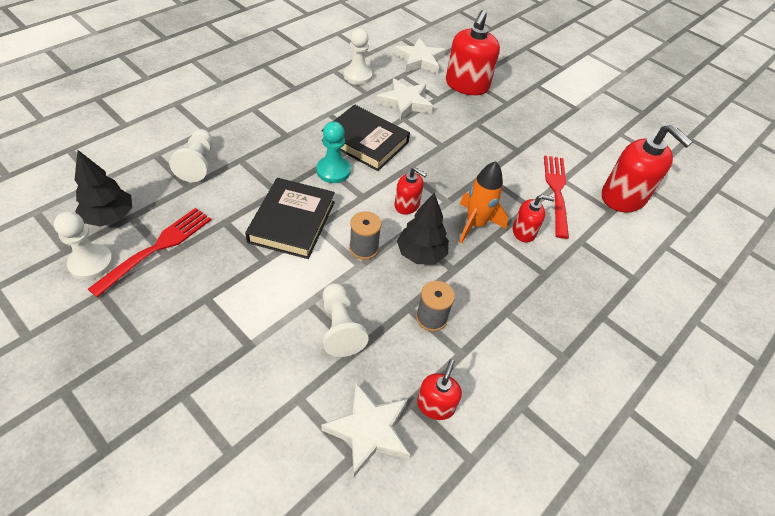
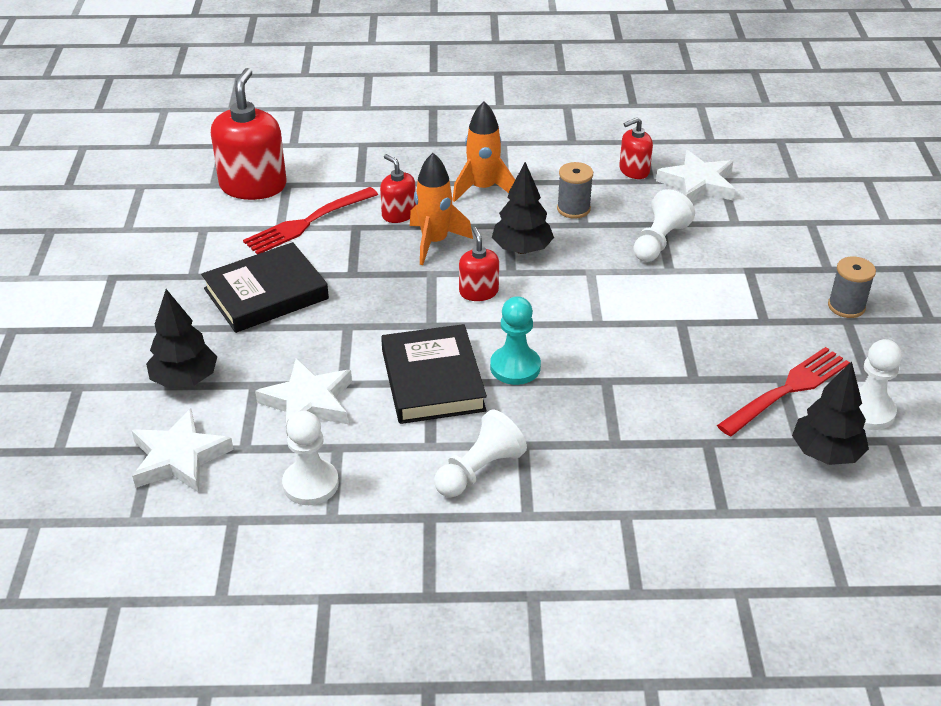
camera: 130 degrees left, 10 degrees down
red fork [88,208,211,298] -> red fork turned 150 degrees clockwise [717,347,850,436]
white pawn [169,129,212,182] -> white pawn moved to [434,410,527,497]
black book [245,178,335,259] -> black book moved to [201,242,329,333]
grey spool [349,211,381,260] -> grey spool moved to [828,257,876,318]
red soap dispenser [446,10,500,95] -> black tree [146,289,217,388]
none -> orange rocket [452,102,515,202]

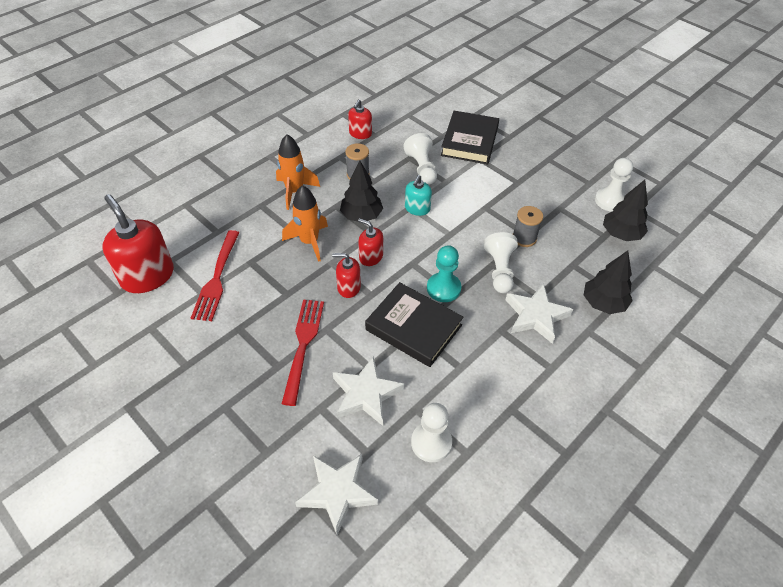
camera: 45 degrees left, 10 degrees up
black tree [146,289,217,388] -> black tree moved to [584,251,633,314]
black book [201,242,329,333] -> black book moved to [441,111,499,164]
red soap dispenser [380,154,416,223] -> red soap dispenser moved to [332,253,361,298]
white pawn [434,410,527,497] -> white pawn moved to [484,232,518,293]
white star [656,150,735,202] -> white star moved to [506,283,573,344]
red fork [717,347,850,436] -> red fork moved to [282,300,324,406]
grey spool [828,257,876,318] -> grey spool moved to [513,206,543,247]
none -> turquoise soap dispenser [405,175,432,216]

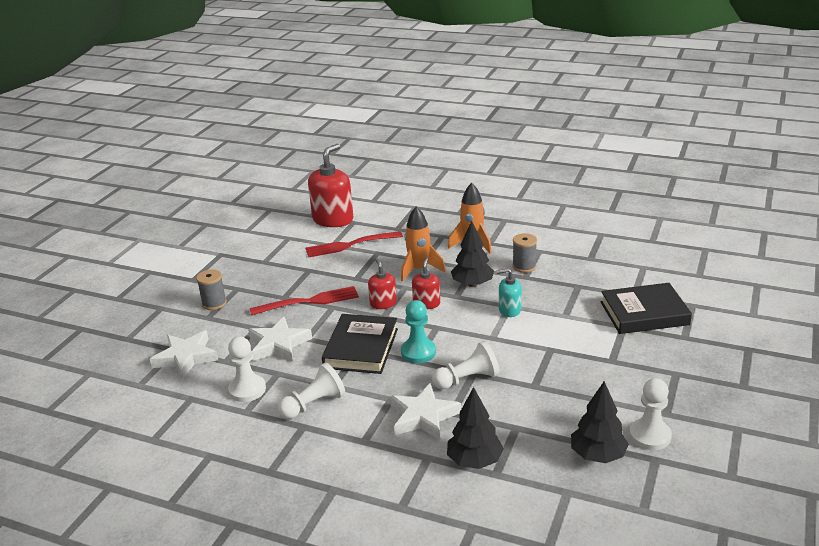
camera: 70 degrees right, 20 degrees down
red soap dispenser [348,100,372,139] -> none
white pawn [403,133,437,185] -> white pawn moved to [278,362,345,419]
grey spool [513,206,543,247] -> grey spool moved to [196,269,227,310]

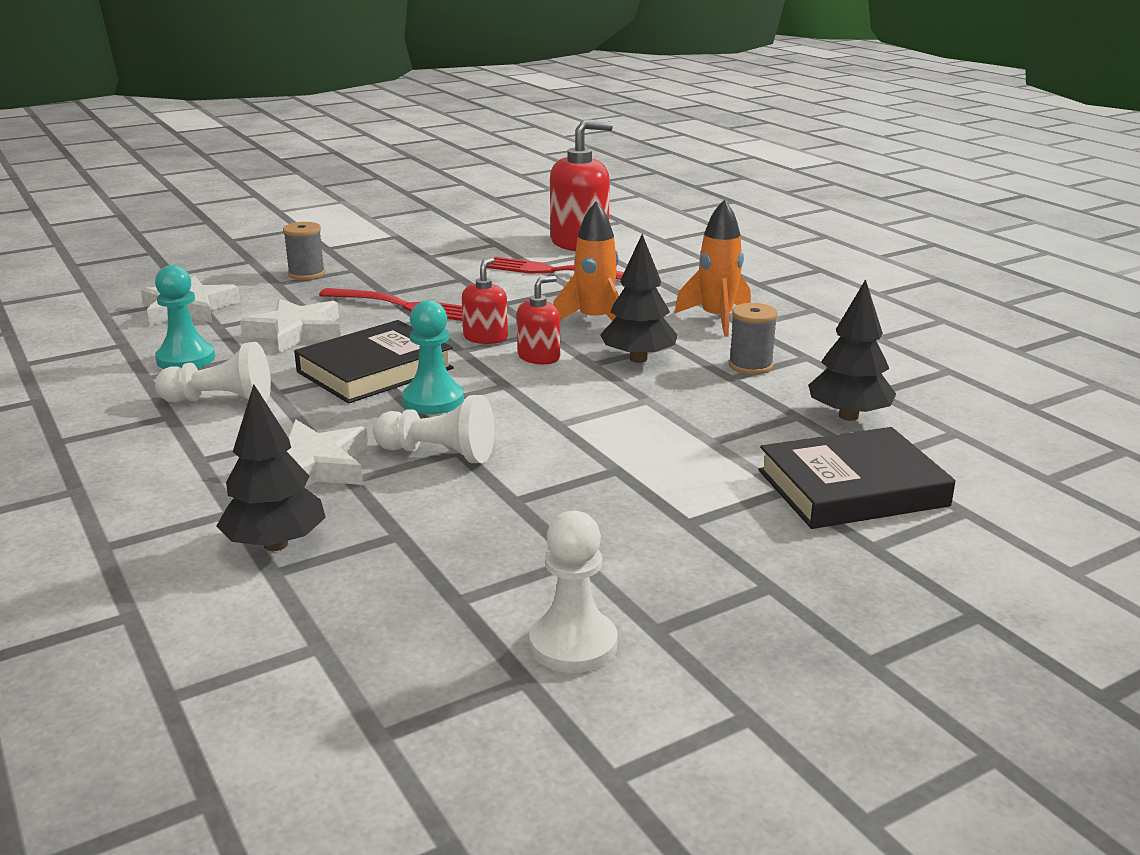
camera: 35 degrees right, 5 degrees down
white pawn [228,337,266,402] -> turquoise pawn [155,265,215,369]
turquoise soap dispenser [496,268,522,317] -> none
black tree [571,381,629,463] -> black tree moved to [808,279,896,421]
black book [601,283,692,334] -> black book turned 45 degrees counterclockwise [758,427,956,529]

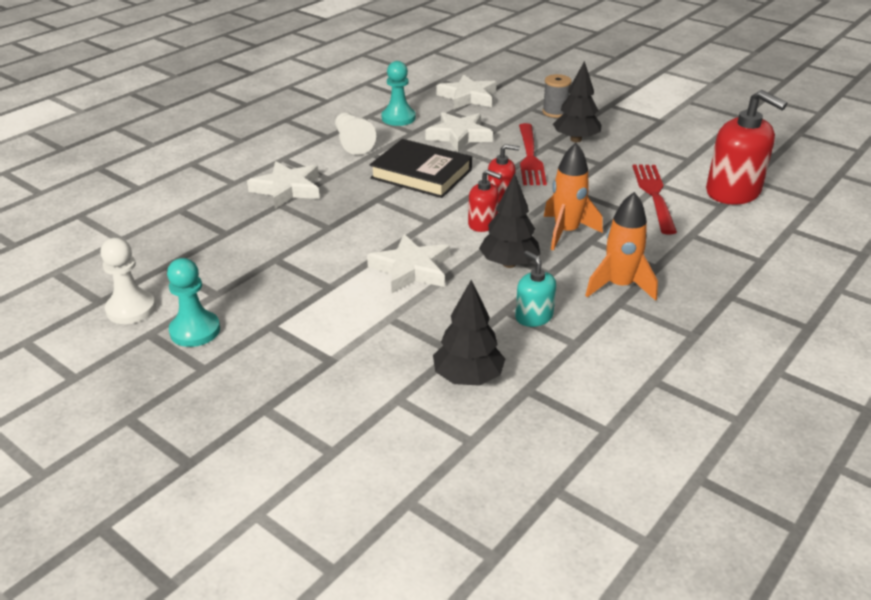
camera: 70 degrees right, 10 degrees up
black tree [216,384,326,551] -> black tree moved to [553,61,602,142]
white pawn [373,395,494,463] -> none
turquoise pawn [402,300,464,414] -> turquoise pawn moved to [167,258,220,347]
grey spool [729,303,778,375] -> turquoise soap dispenser [515,251,556,327]
black book [758,427,956,529] -> none
none -> white star [367,234,450,293]

